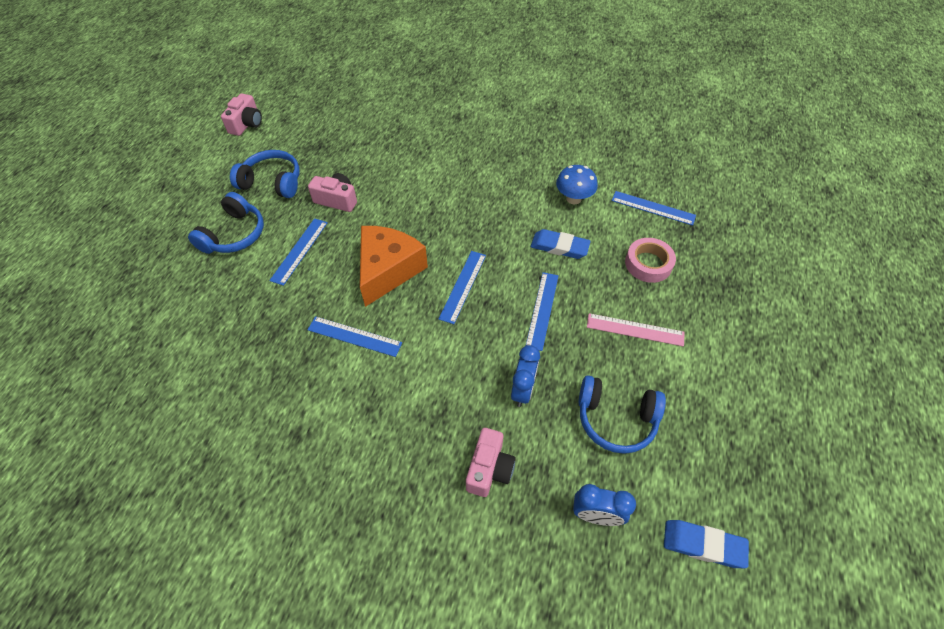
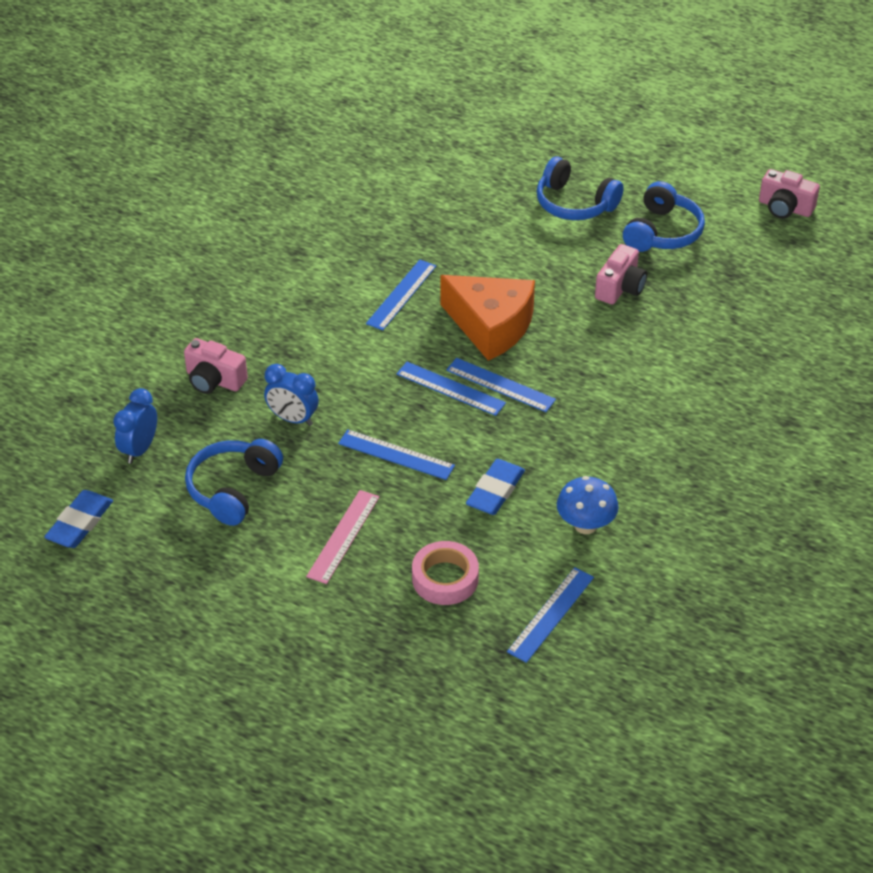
camera: 100 degrees right, 10 degrees down
blue ruler [269,218,328,286] -> blue ruler moved to [446,358,556,412]

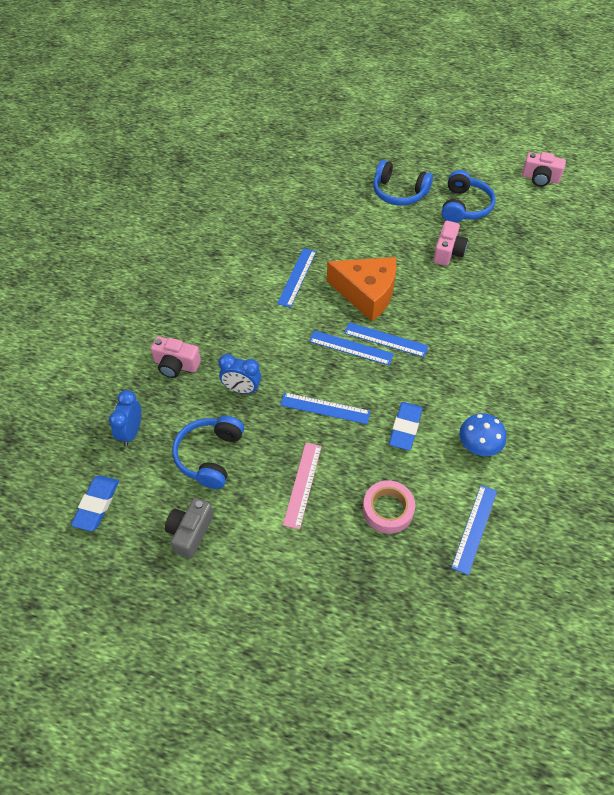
camera: 10 degrees left, 10 degrees up
none -> grey camera [165,498,213,559]

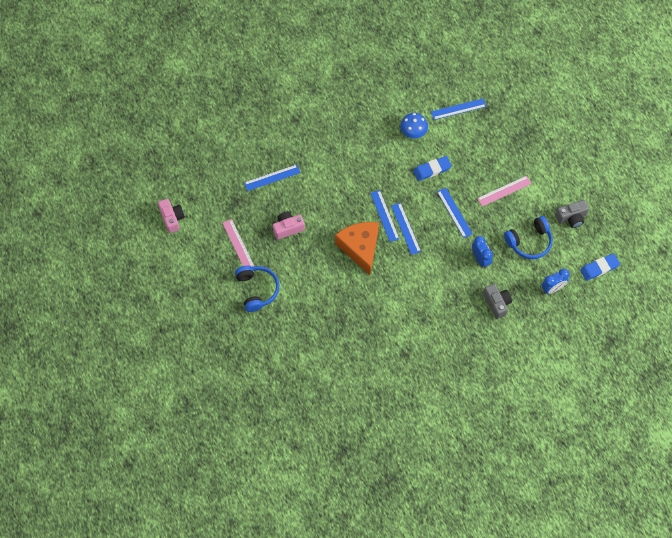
camera: 130 degrees left, 10 degrees up
pink camera [151,336,201,378] -> grey camera [483,284,512,319]
blue ruler [277,248,316,308] -> blue ruler moved to [244,164,300,191]
pink tape [363,480,415,534] -> none
blue headphones [441,170,496,223] -> pink ruler [222,219,254,267]

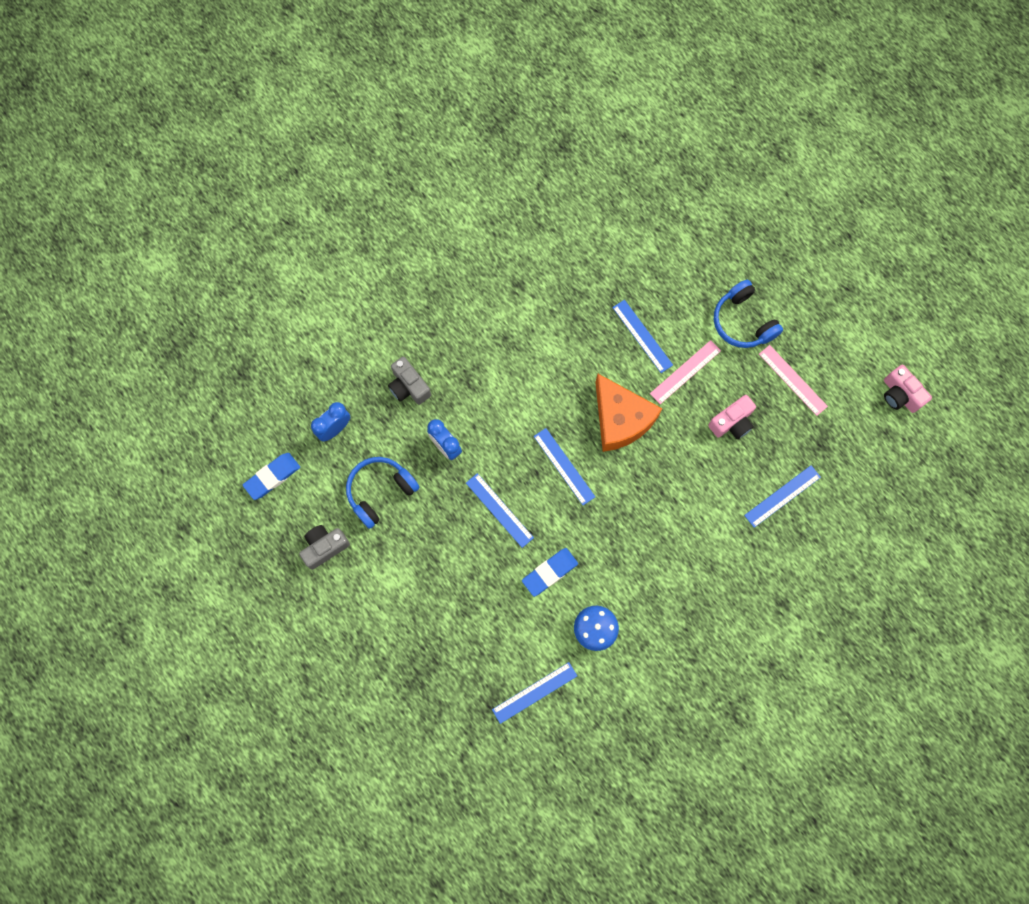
camera: 165 degrees right, 10 degrees up
blue ruler [370,190,399,242] -> blue ruler moved to [612,300,673,373]
pink ruler [477,176,532,207] -> pink ruler moved to [650,340,721,404]

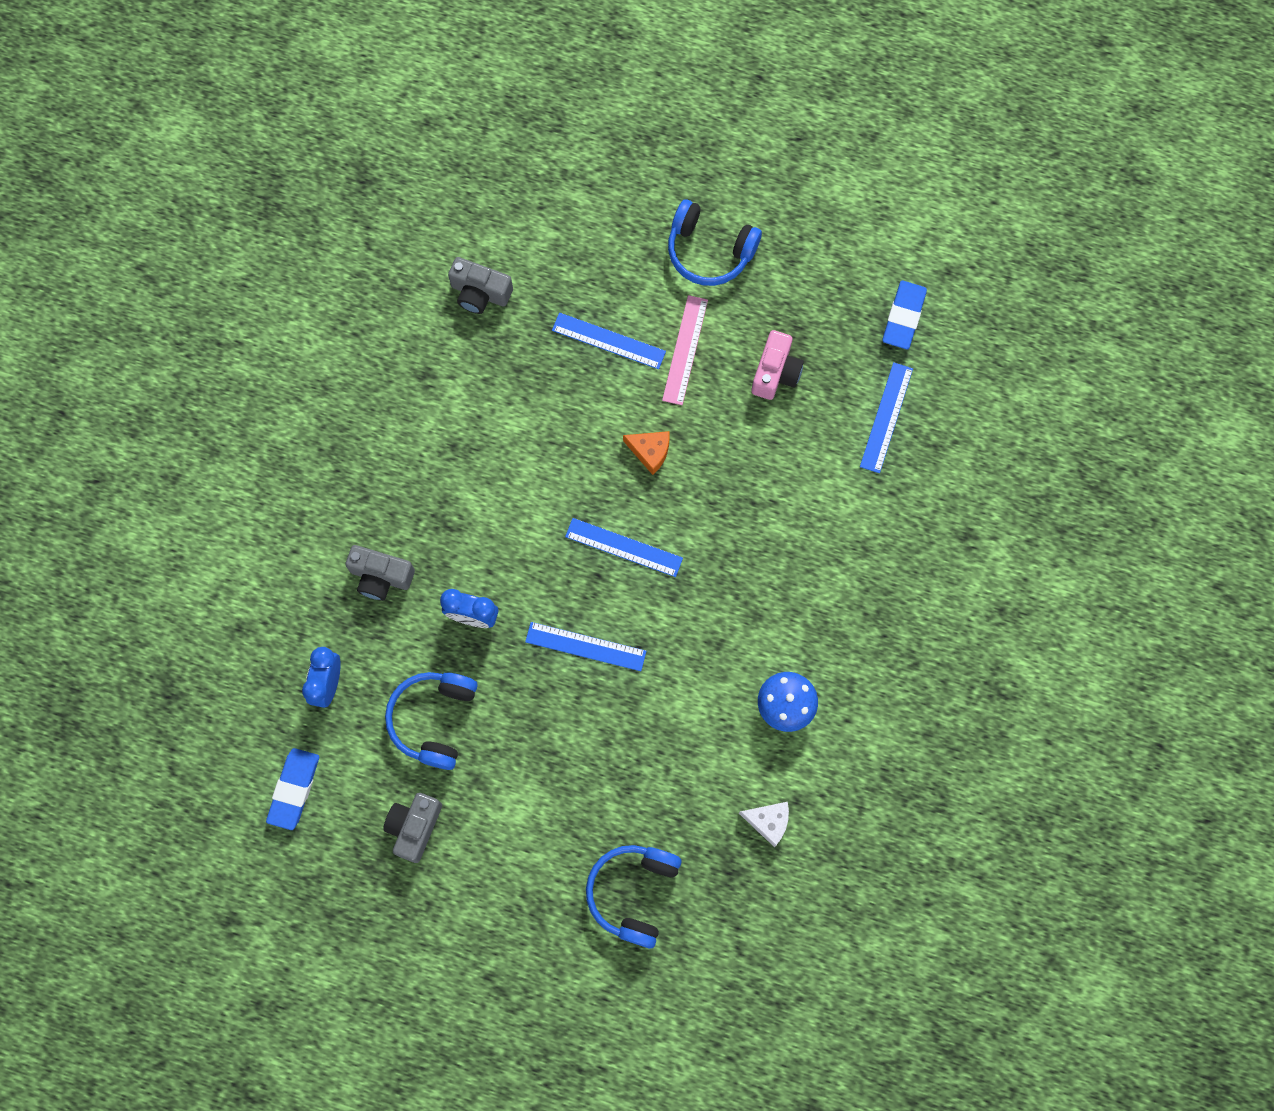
camera: 35 degrees left, 0 degrees up
blue ruler [492,662,577,724] -> white cheese [739,802,789,847]
blue eraser [522,548,578,597] -> blue eraser moved to [883,281,927,349]
orange cheese [595,374,663,452] -> orange cheese [623,431,669,475], size x0.47
pink ruler [759,345,828,416] -> none
pink camera [884,365,932,413] -> none
none -> grey camera [448,257,513,314]
none -> blue headphones [586,845,682,949]

